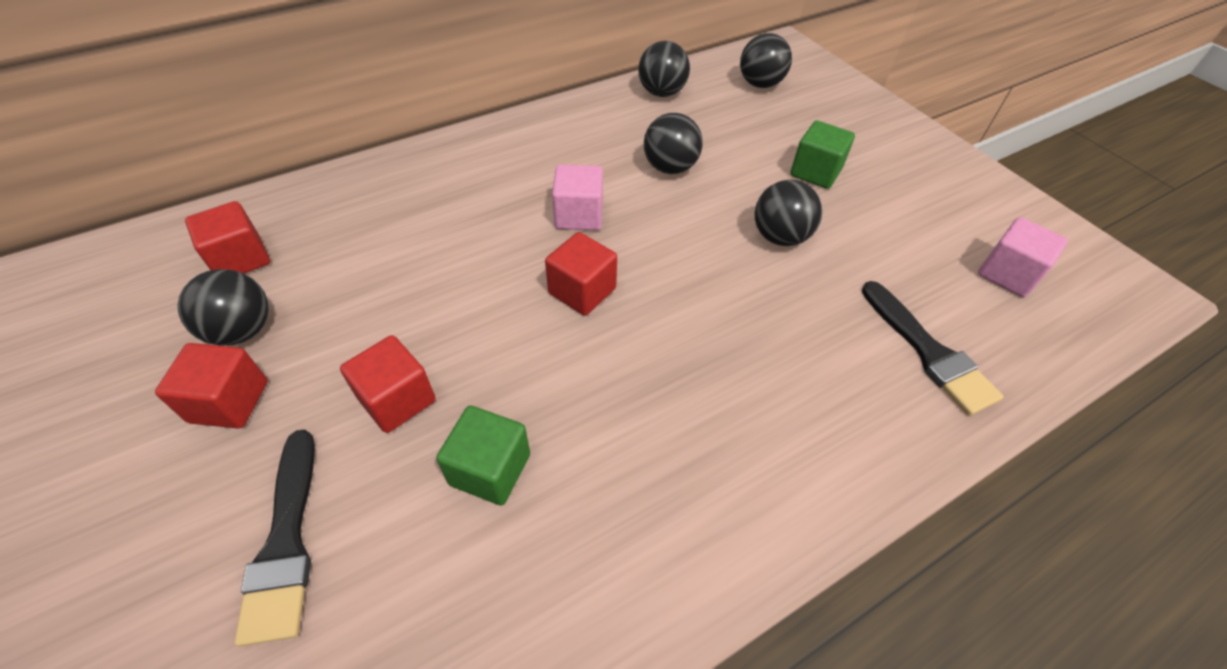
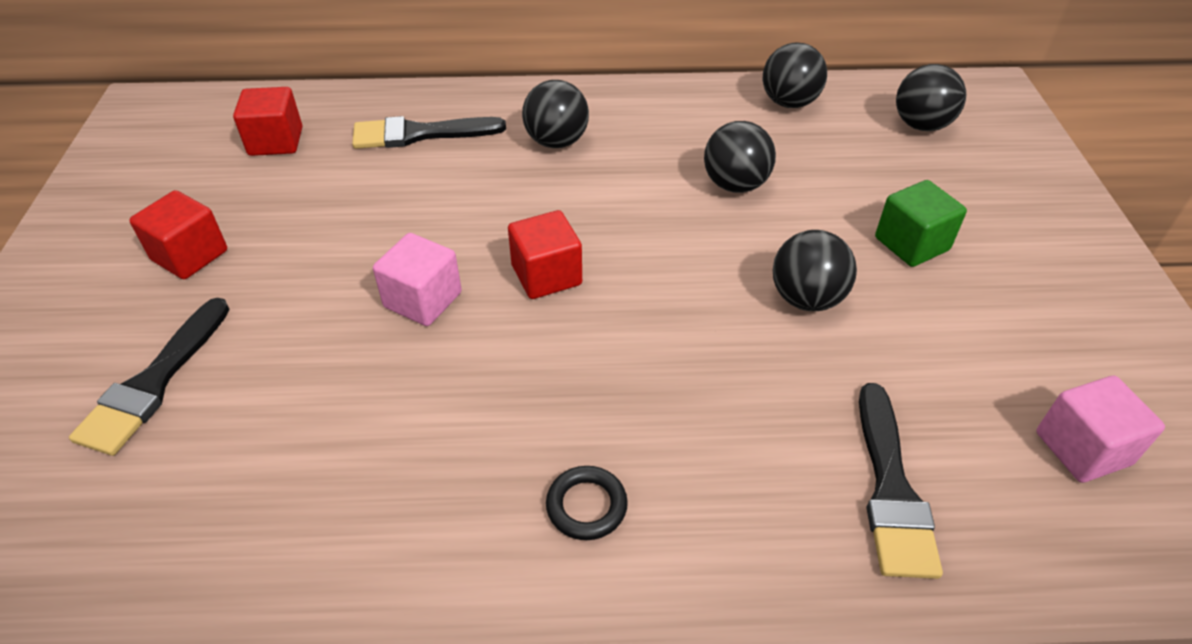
camera: 30 degrees right, 5 degrees down
black ball [178,269,269,346] -> black ball moved to [522,80,589,148]
red cube [340,335,436,433] -> none
green cube [436,406,530,506] -> none
pink cube [552,165,603,230] -> pink cube moved to [373,233,462,326]
none -> black brush [352,116,506,149]
none -> black ring [546,466,628,540]

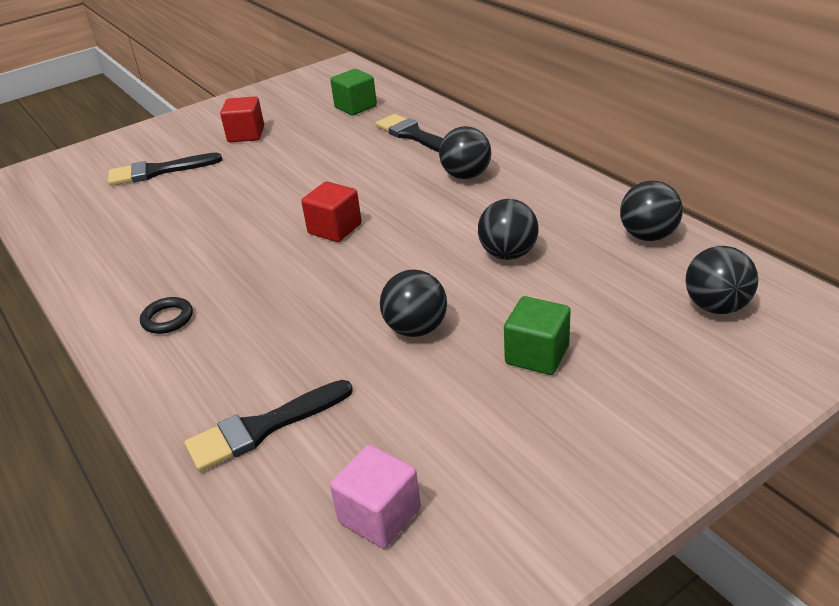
camera: 60 degrees right, 10 degrees down
red cube [233,87,302,156] -> green cube [330,69,377,115]
pink cube [373,233,462,326] -> none

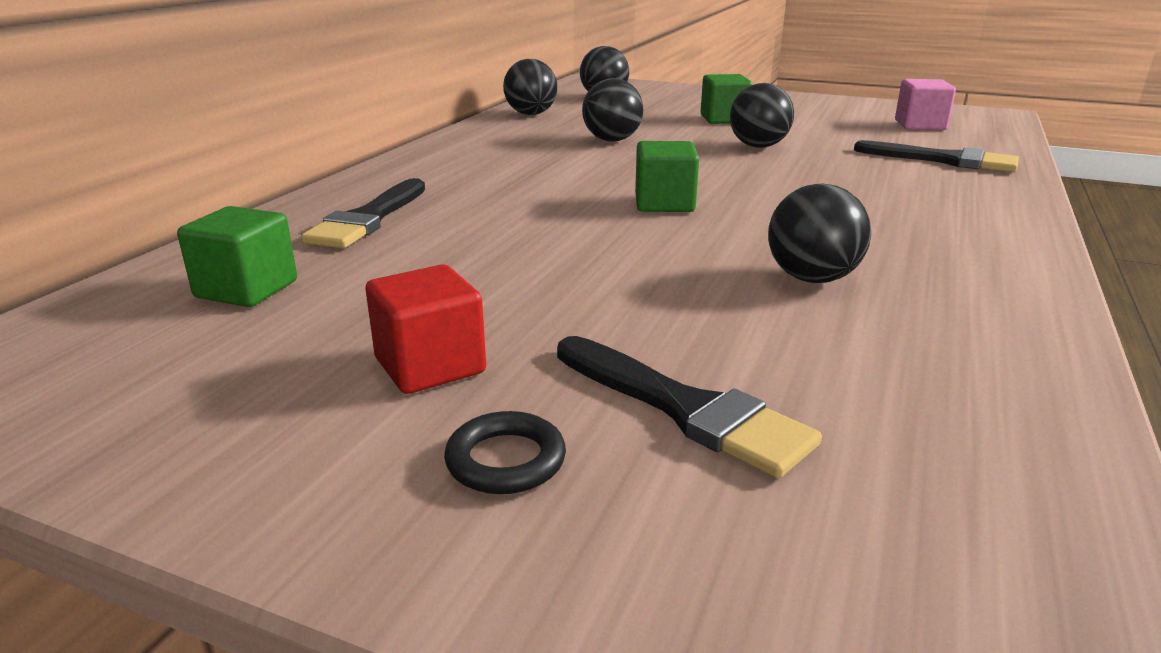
camera: 125 degrees left, 10 degrees down
black ring [140,297,193,334] -> black ring moved to [444,411,566,494]
red cube [301,181,362,242] -> green cube [635,141,699,212]
black ball [439,126,491,179] -> black ball moved to [768,184,871,283]

